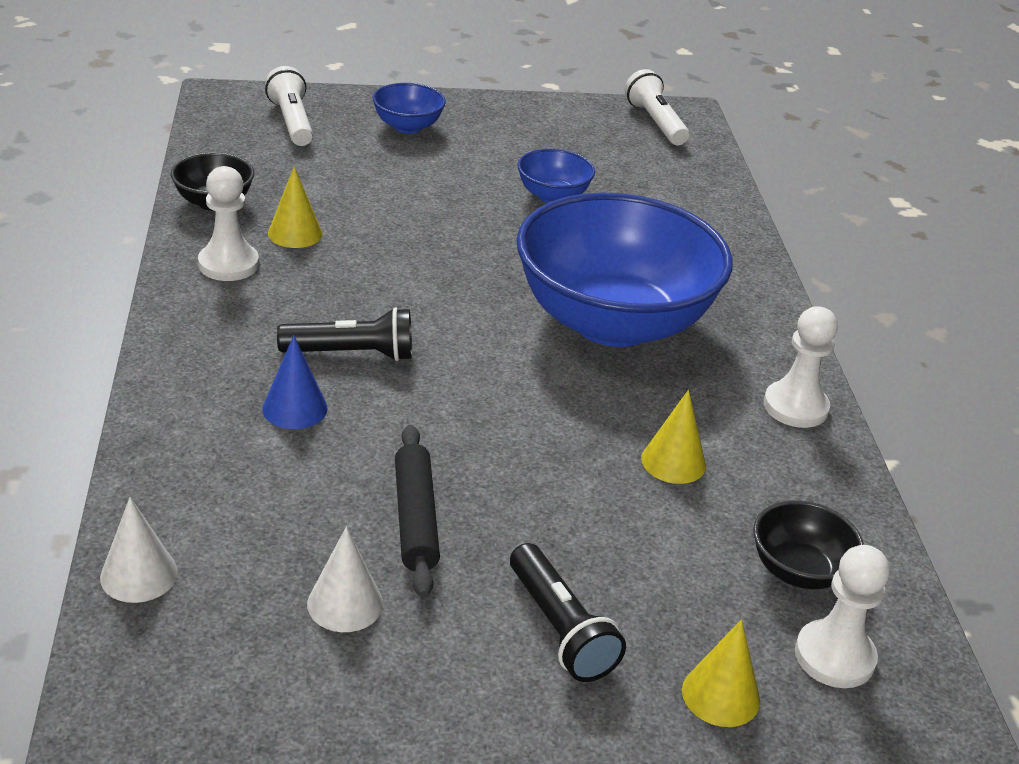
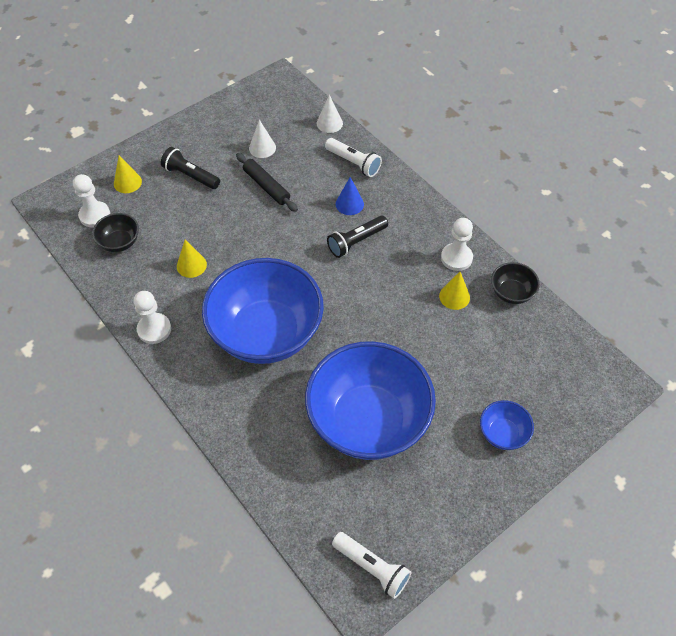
camera: 150 degrees right, 20 degrees up
white flashlight [265,66,313,146] -> white flashlight moved to [325,138,382,177]
blue bowl [517,149,595,203] -> blue bowl [305,341,436,460], size x2.37

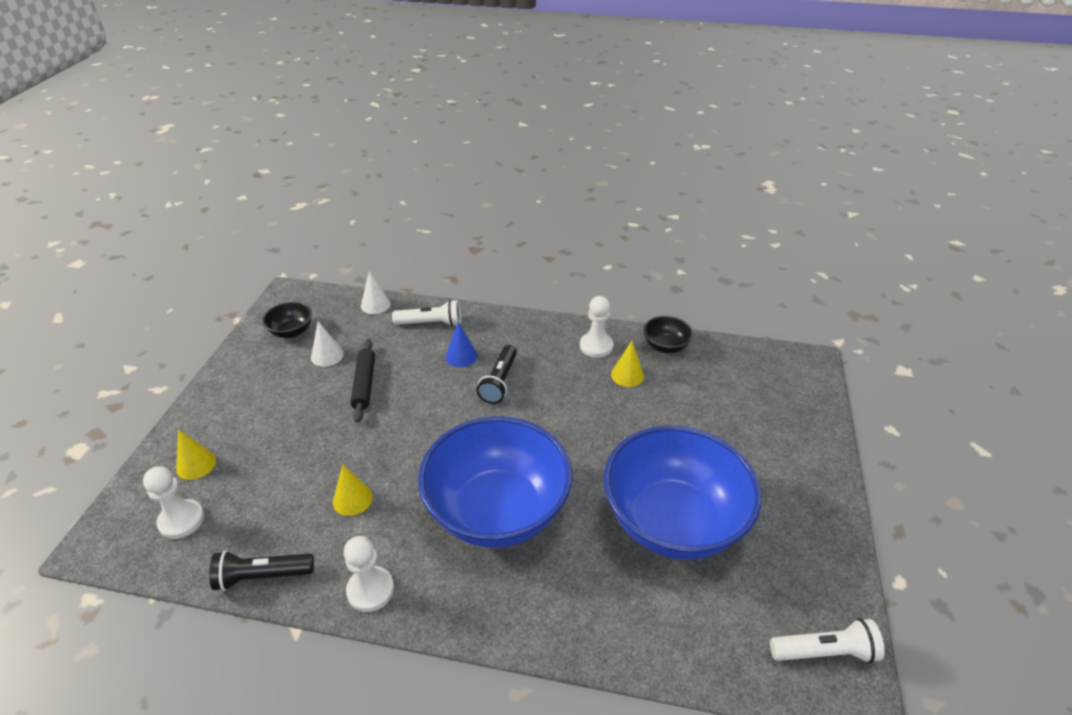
camera: 40 degrees left, 15 degrees down
black bowl [92,213,139,252] -> black bowl moved to [262,302,312,338]
black flashlight [161,147,220,189] -> black flashlight moved to [209,551,314,591]
black rolling pin [236,153,298,212] -> black rolling pin turned 75 degrees clockwise [350,339,375,423]
blue bowl [480,400,534,450] -> none

